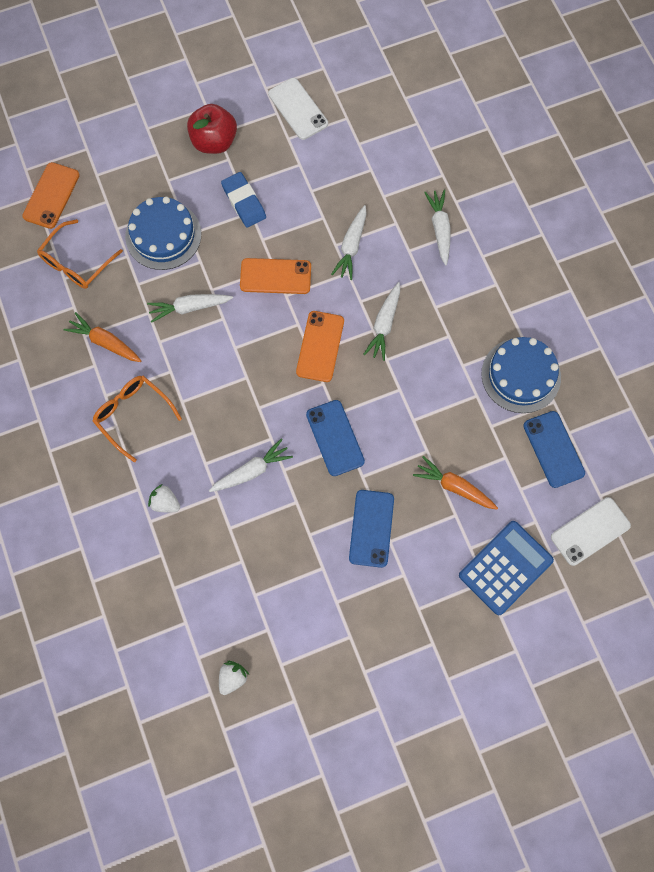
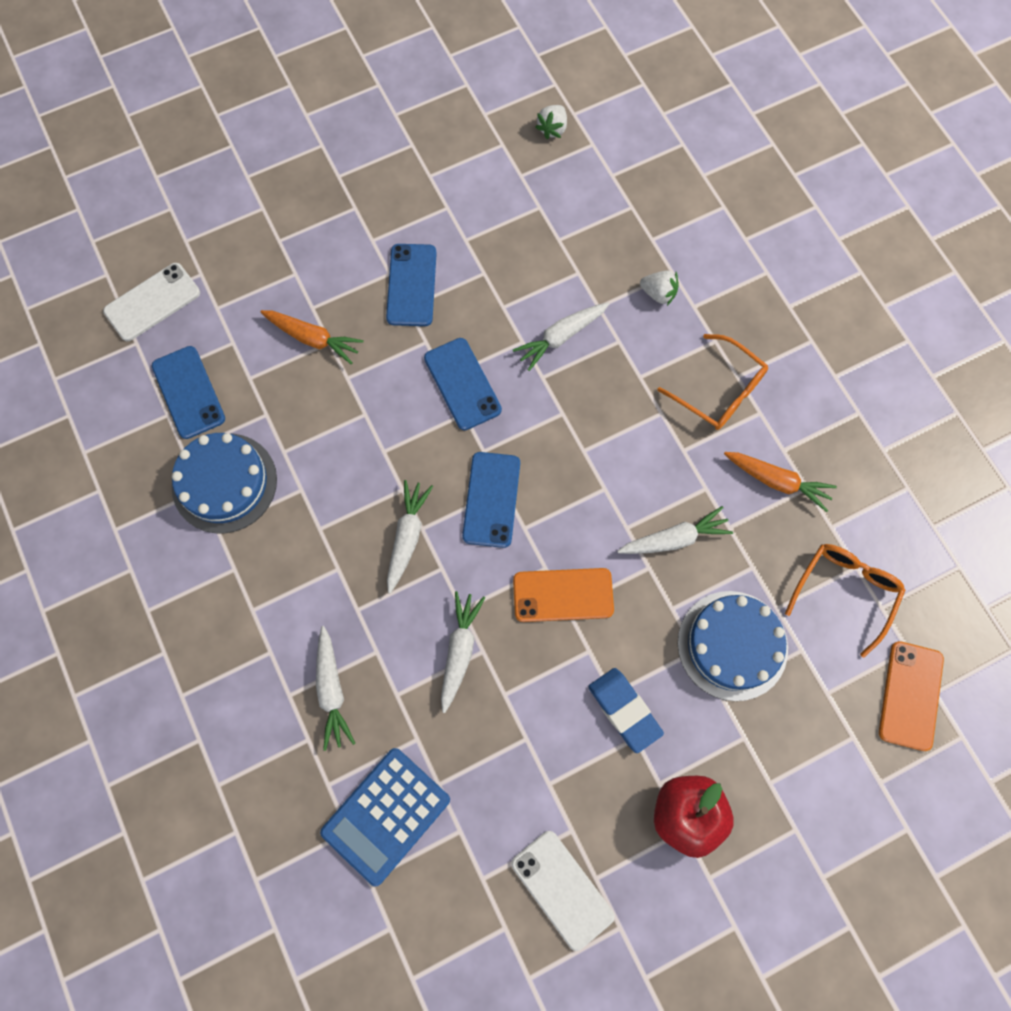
camera: 175 degrees right, 0 degrees up
orange phone [296,311,344,382] -> blue phone [462,452,520,548]
blue calculator [459,521,554,615] -> blue calculator moved to [320,748,450,887]

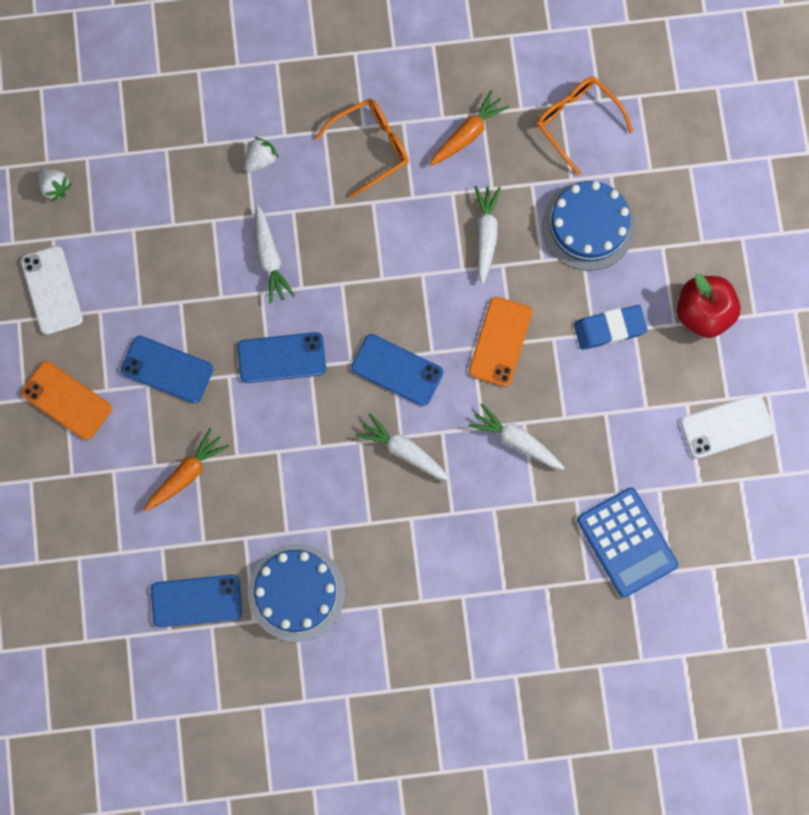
camera: 70 degrees left, 5 degrees up
white phone [103,263,200,341] -> white phone moved to [21,246,83,335]
white carrot [316,626,356,751] -> none
orange phone [879,641,944,751] -> orange phone moved to [21,361,112,440]

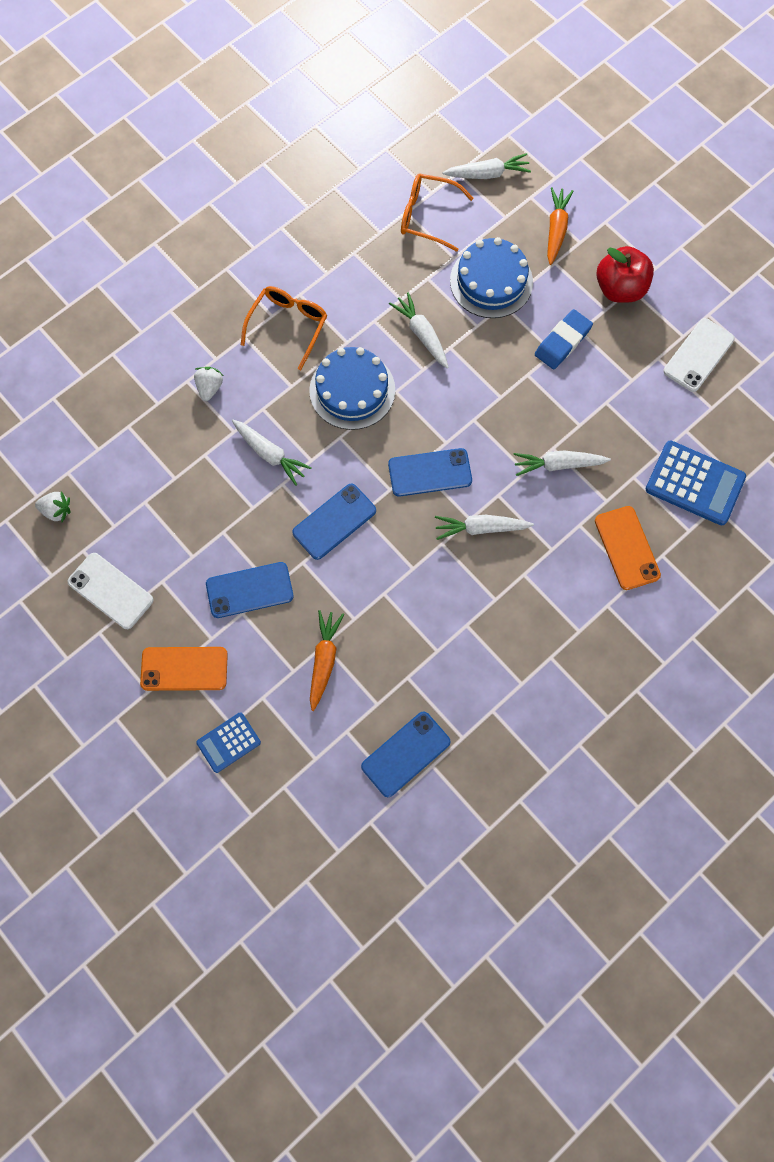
camera: 35 degrees left, 5 degrees down
blue cake [248,544,345,642] -> blue cake moved to [309,347,395,430]
orange carrot [429,90,510,166] -> orange carrot moved to [547,187,573,265]
orange phone [469,297,532,387] -> orange phone moved to [595,506,661,590]
none -> blue calculator [196,712,261,773]
none -> white carrot [442,153,531,179]

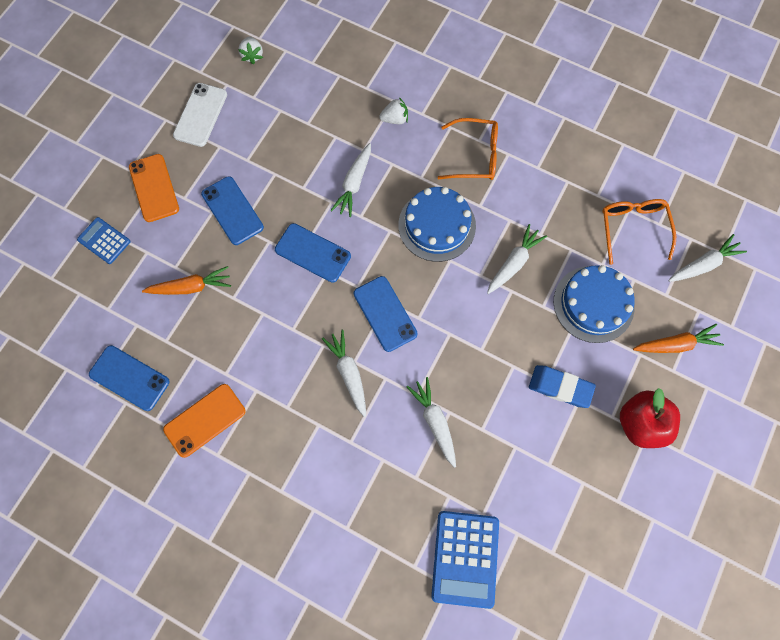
camera: 70 degrees right, 0 degrees up
white carrot [442,153,531,179] -> white carrot turned 90 degrees counterclockwise [668,234,747,282]
orange phone [595,506,661,590] -> orange phone moved to [163,384,246,458]
white phone [663,318,735,392] -> none

